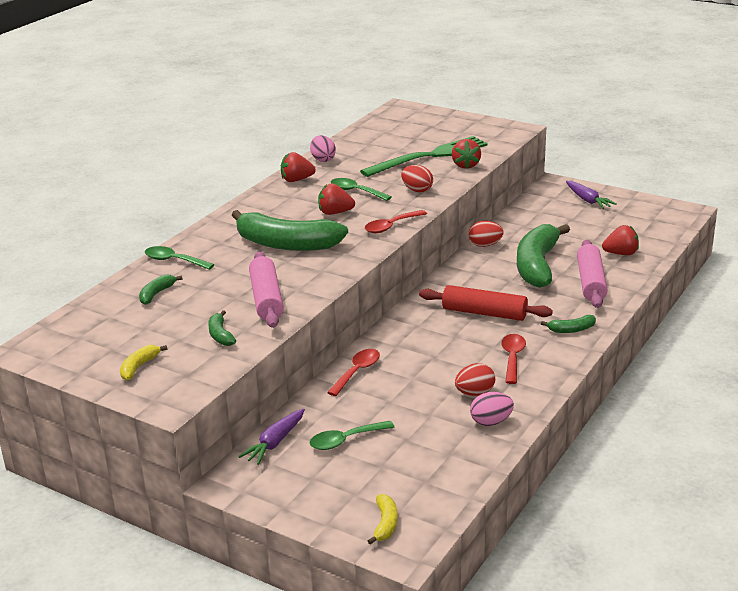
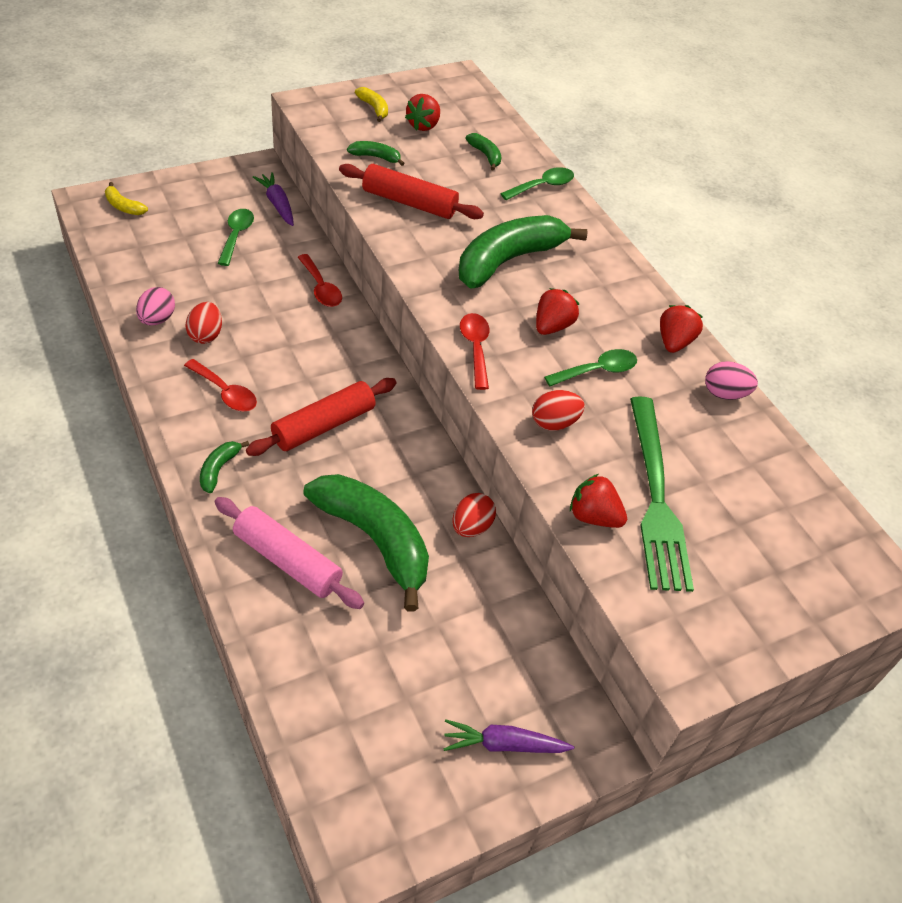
camera: 115 degrees right, 20 degrees up
pink rolling pin [249,252,284,328] -> red rolling pin [339,164,484,219]
red strawberry [602,225,639,255] -> red strawberry moved to [405,94,440,131]

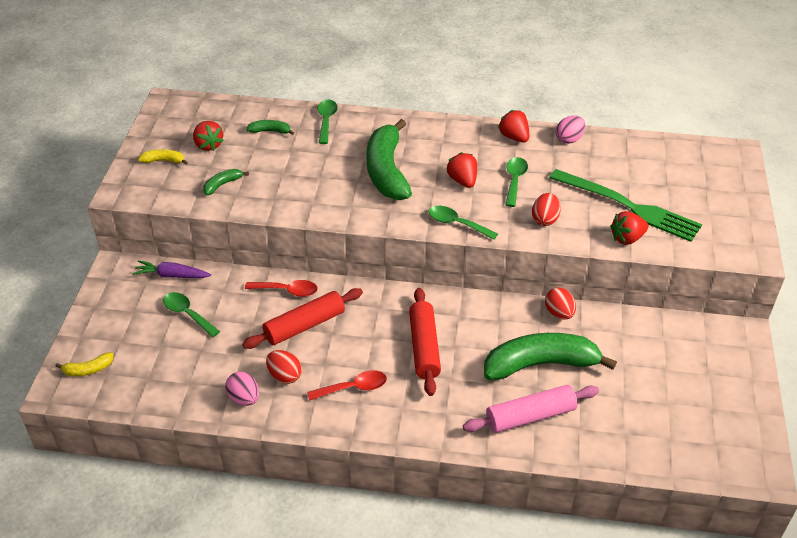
camera: 50 degrees left, 5 degrees down
green banana [200,441,249,493] -> none
red rolling pin [339,164,484,219] -> red rolling pin moved to [242,288,363,349]
purple carrot [443,719,574,753] -> none
red spoon [460,313,490,390] -> green spoon [429,206,498,240]

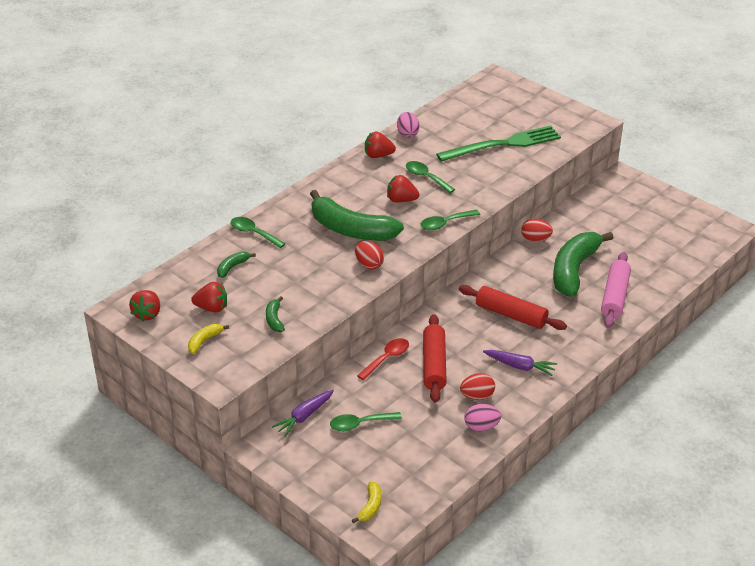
camera: 55 degrees left, 5 degrees down
red spoon [307,370,387,400] -> purple carrot [483,350,557,376]
red egg [532,193,561,226] -> red egg moved to [355,241,384,270]
red strawberry [610,211,649,245] -> red strawberry moved to [129,290,160,321]

